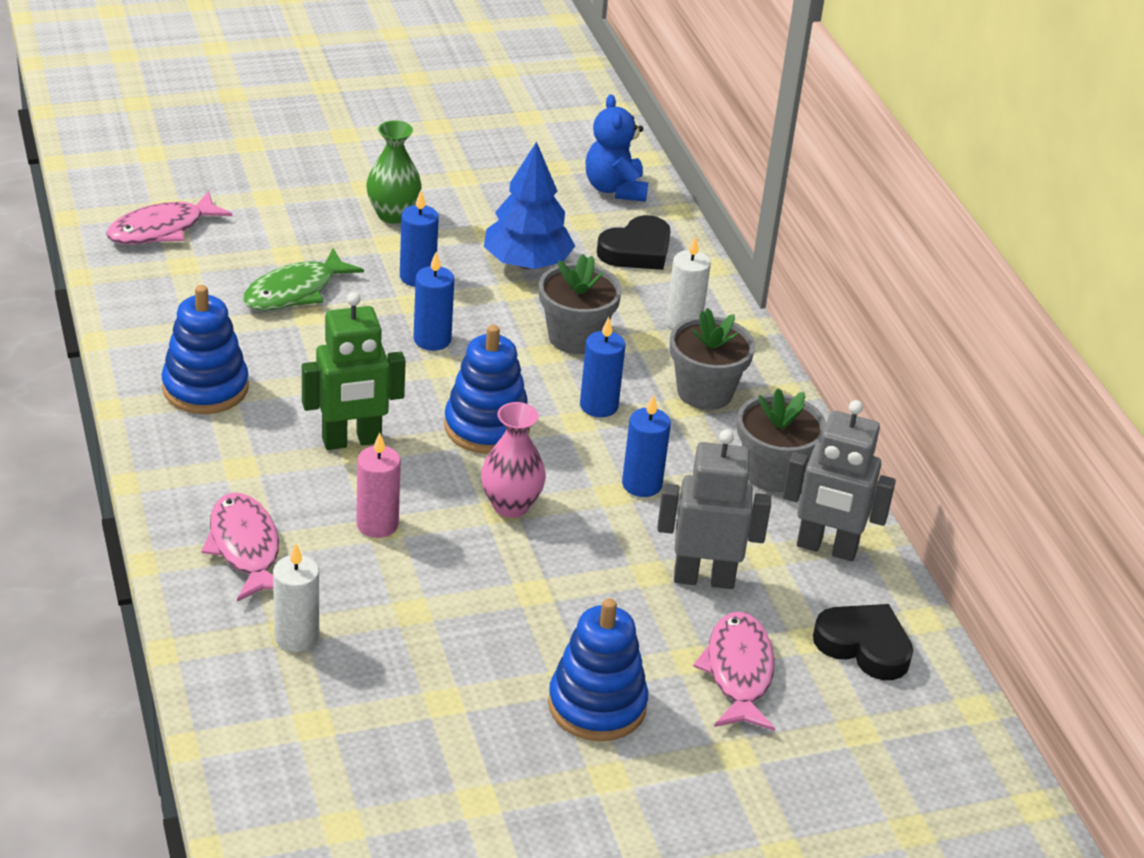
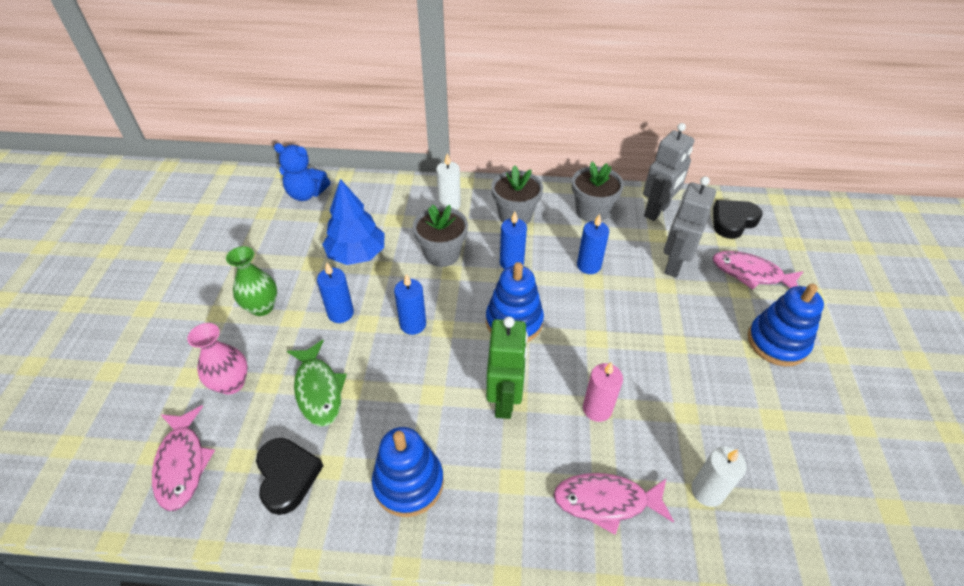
camera: 65 degrees left, 10 degrees up
pink vase [481,402,546,518] -> pink vase moved to [187,323,248,395]
black heart [597,215,671,270] -> black heart moved to [256,438,323,515]

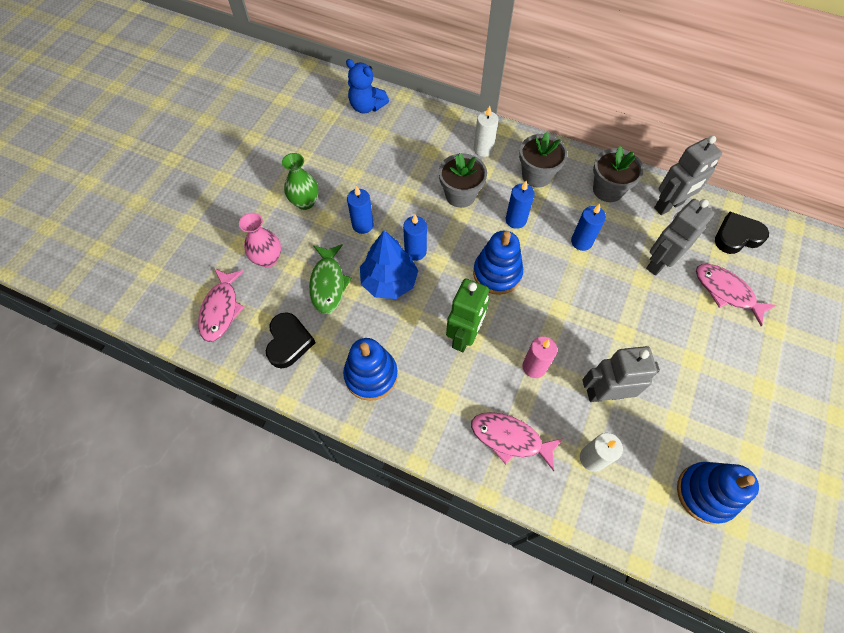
camera: 20 degrees right, 15 degrees up
blue tree [322,179,384,265] -> blue tree moved to [360,230,418,299]
blue stacking toy [748,284,824,366] -> blue stacking toy moved to [677,462,759,524]
none -> grey robot [582,346,660,402]

